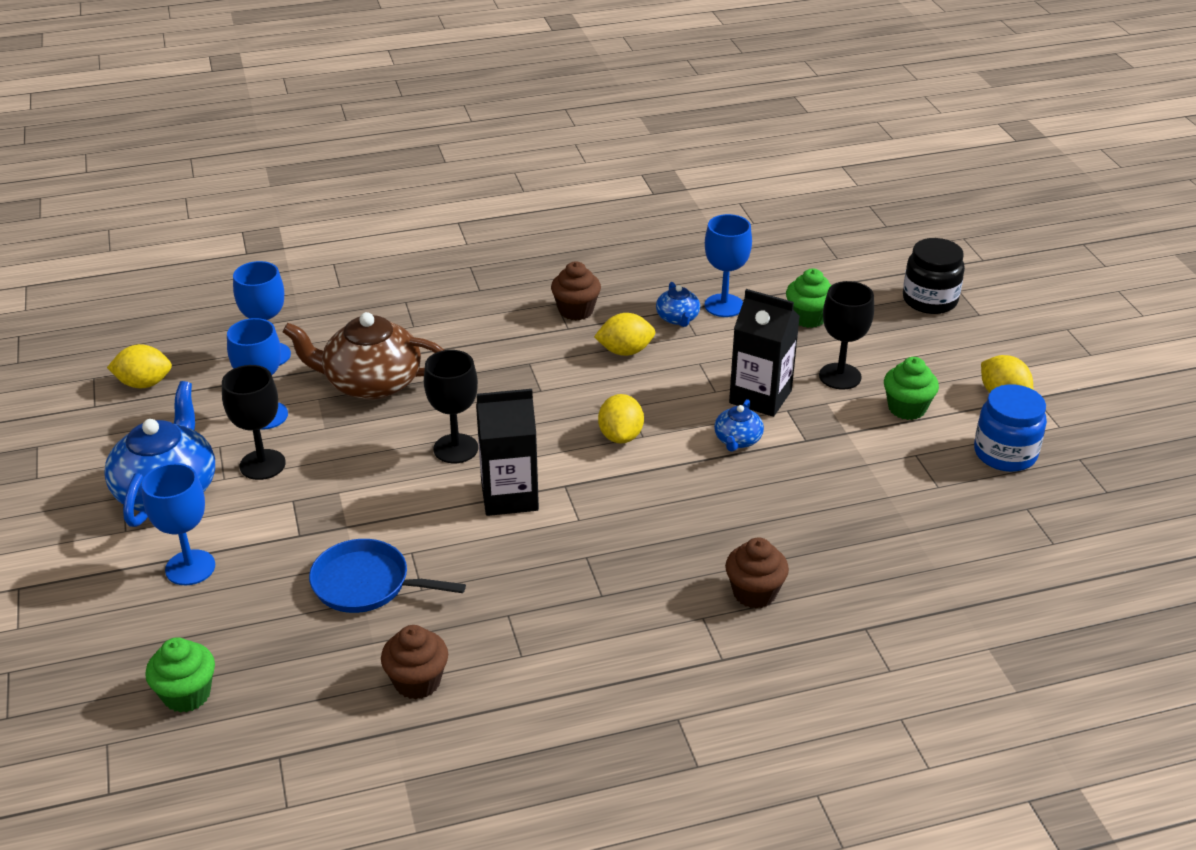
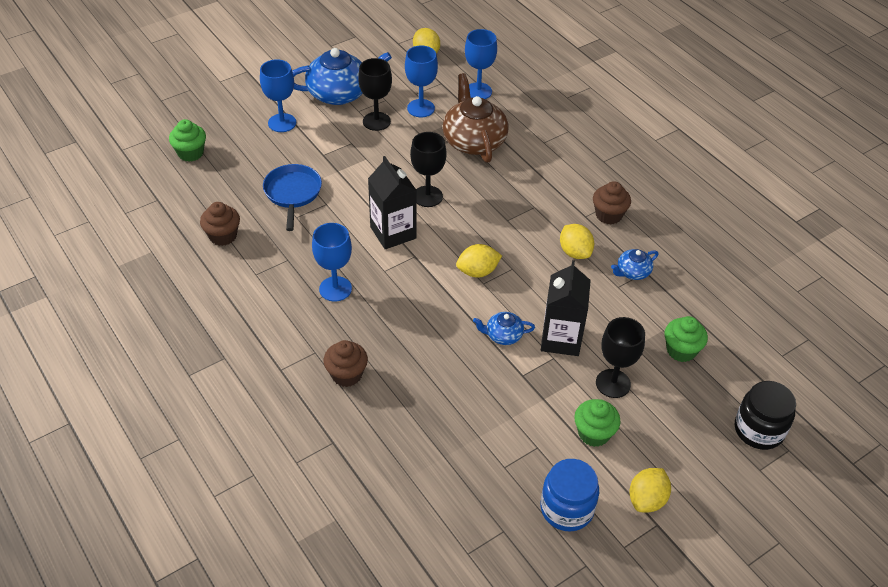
camera: 70 degrees right, 10 degrees up
blue goblet [704,214,752,317] -> blue goblet moved to [312,223,352,302]

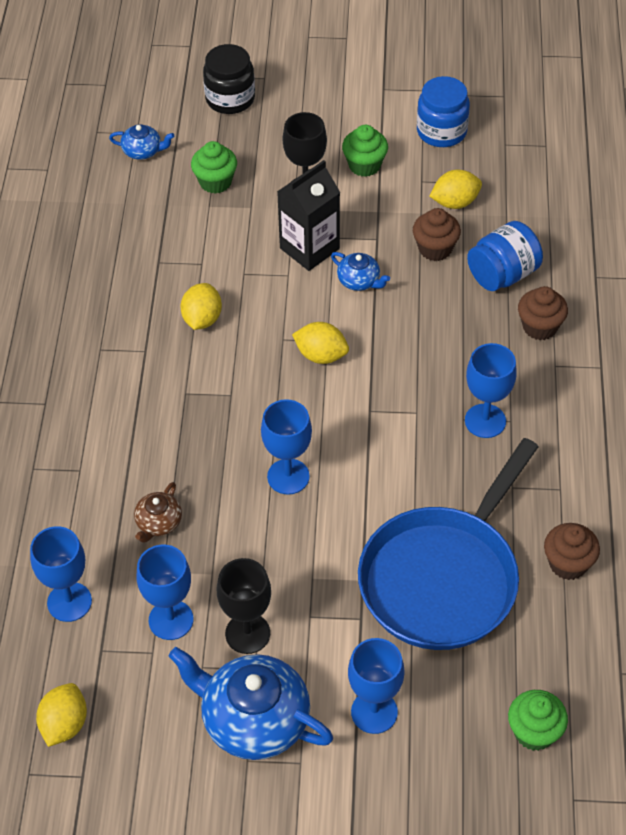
camera: 140 degrees left, 5 degrees up
blue pan [263,164,322,231] -> blue pan [358,438,539,650], size x1.84
black carton [368,156,417,249] -> none
black goblet [410,132,447,207] -> blue goblet [261,399,312,495]
brown teapot [443,73,509,163] -> brown teapot [134,482,182,543], size x0.48
brown cupcake [593,181,631,225] -> brown cupcake moved to [413,208,461,261]
blue teapot [611,249,659,280] -> blue teapot moved to [109,124,174,160]
yellow lemon [629,468,671,513] -> yellow lemon moved to [430,170,482,209]
none -> blue jar [467,221,543,291]

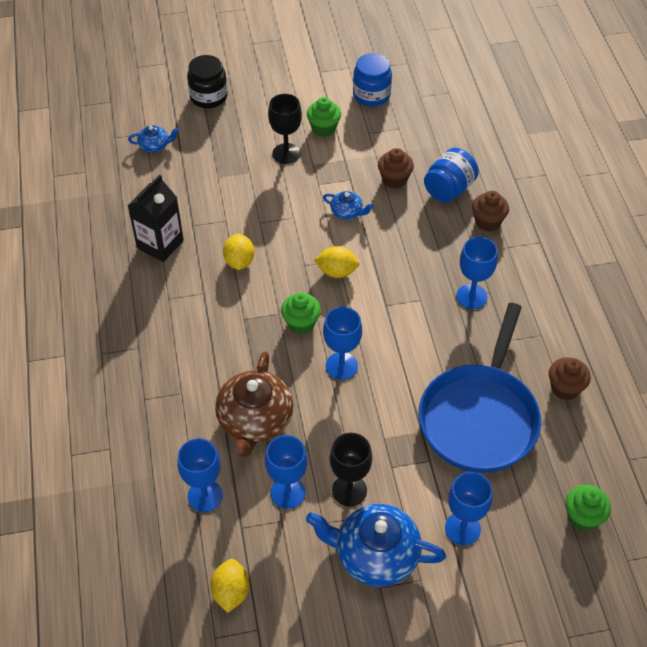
camera: 15 degrees left, 0 degrees up
brown teapot [134,482,182,543] -> brown teapot [215,351,294,457], size x2.07
green cupcake [191,141,237,194] -> green cupcake moved to [281,293,321,334]
black carton [277,160,340,271] -> black carton moved to [127,175,184,262]
yellow lemon [430,170,482,209] -> none

